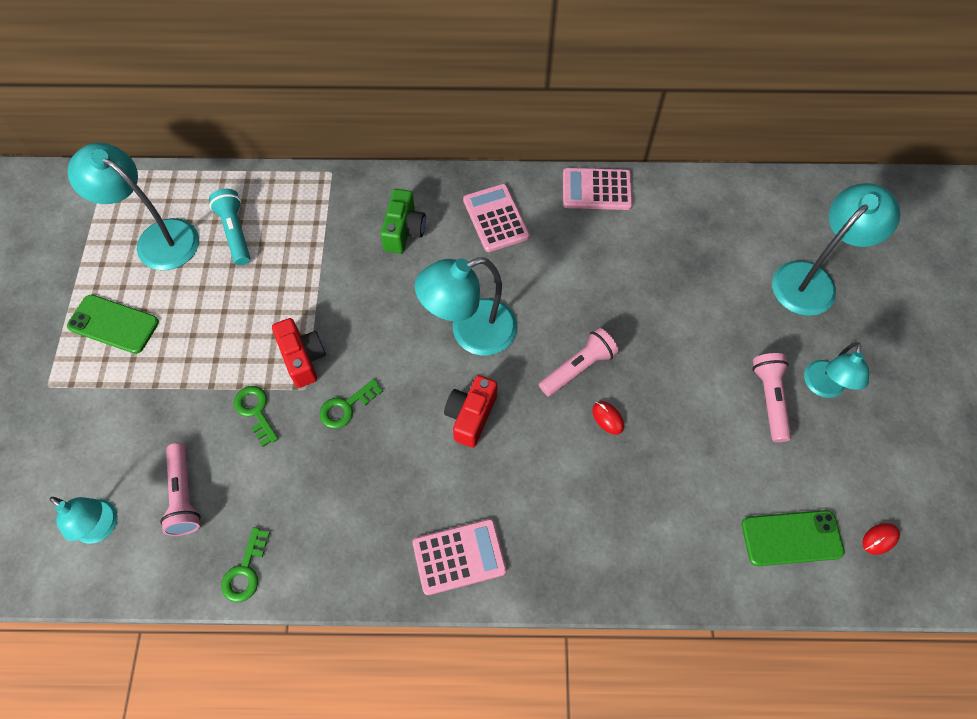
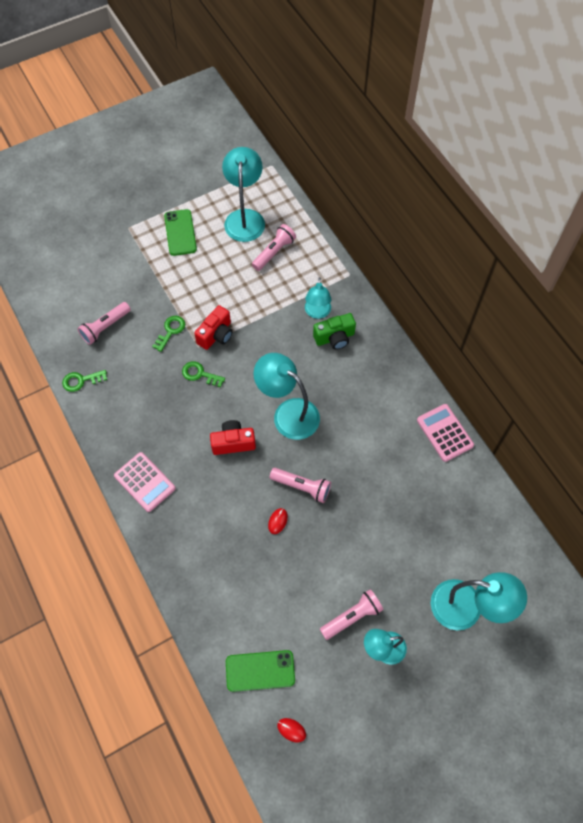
camera: 60 degrees right, 0 degrees up
turquoise lamp [50,497,118,544] -> turquoise lamp moved to [305,277,332,319]
turquoise flashlight [209,189,250,266] -> pink flashlight [252,224,296,271]
pink calculator [463,184,530,252] -> none
green phone [742,510,845,566] -> green phone turned 60 degrees counterclockwise [226,650,295,692]

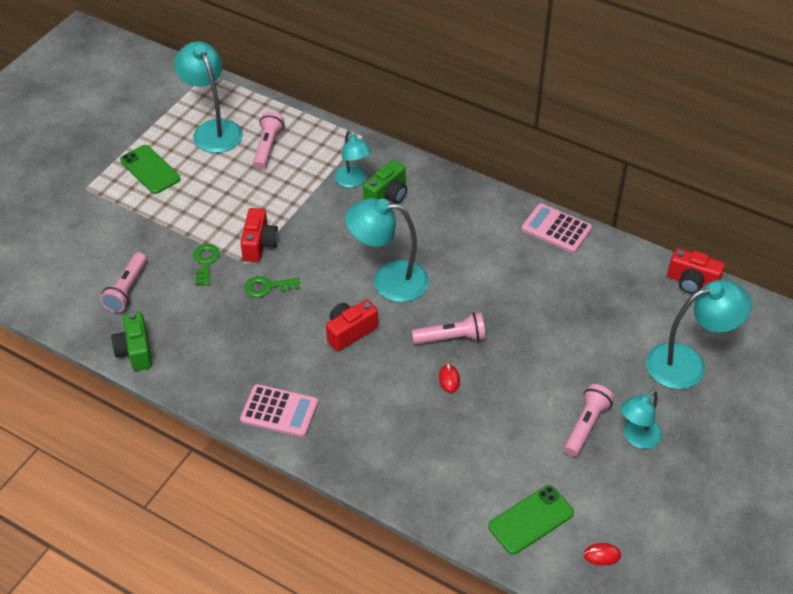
camera: 30 degrees left, 15 degrees down
green key [62,370,107,392] -> green camera [111,311,152,371]
none -> red camera [667,248,725,294]

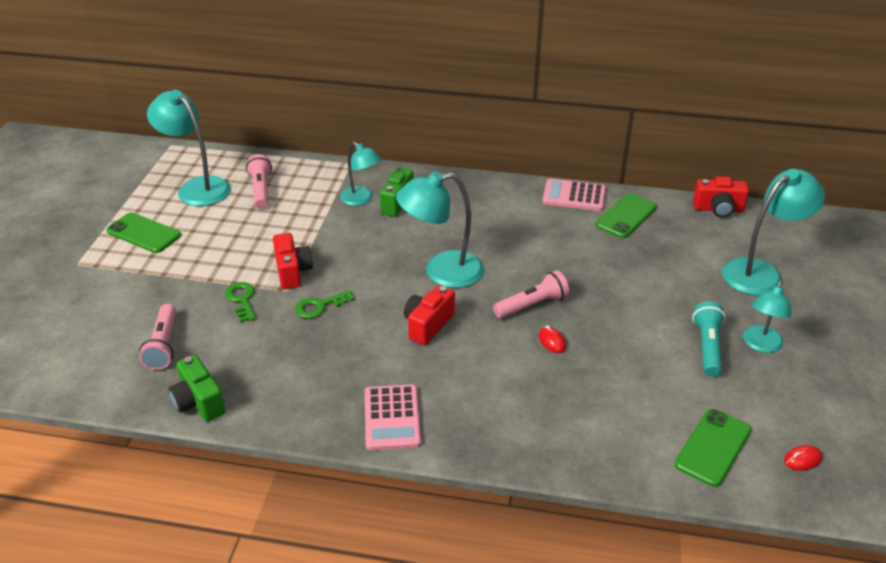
camera: 20 degrees left, 10 degrees down
pink calculator [240,384,318,437] -> pink calculator turned 90 degrees clockwise [365,384,421,450]
pink flashlight [564,384,614,457] -> turquoise flashlight [692,302,725,377]
none -> green phone [595,193,657,238]

